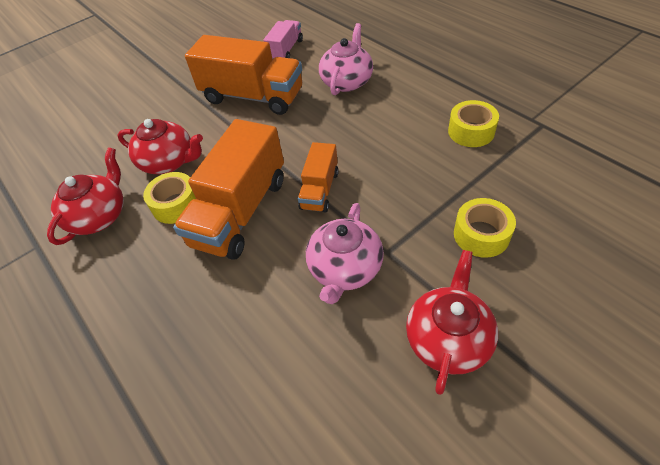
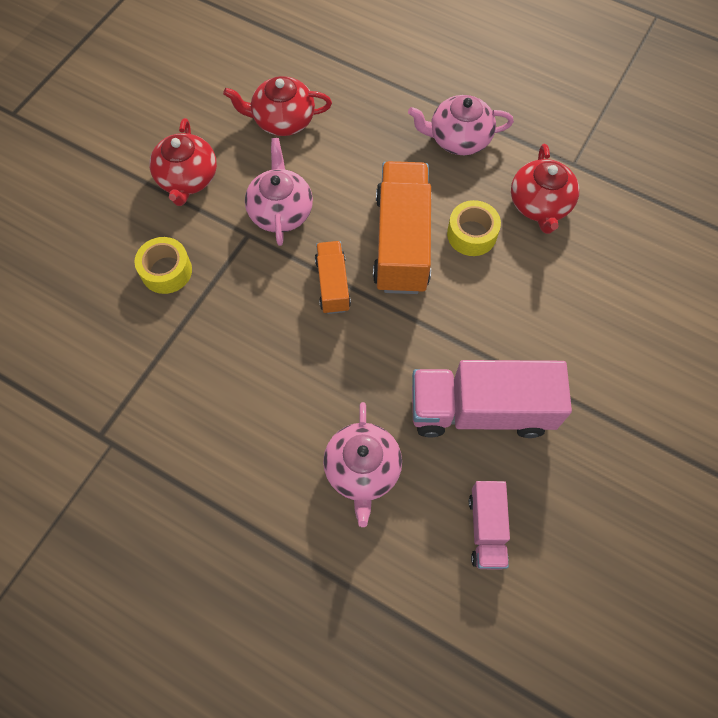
camera: 155 degrees right, 15 degrees up
red teapot [117,119,203,174] -> red teapot moved to [223,76,332,136]
orange truck [185,35,302,115] -> pink truck [412,360,572,438]
yellow tape [448,100,499,147] -> none
none -> pink teapot [408,95,514,155]

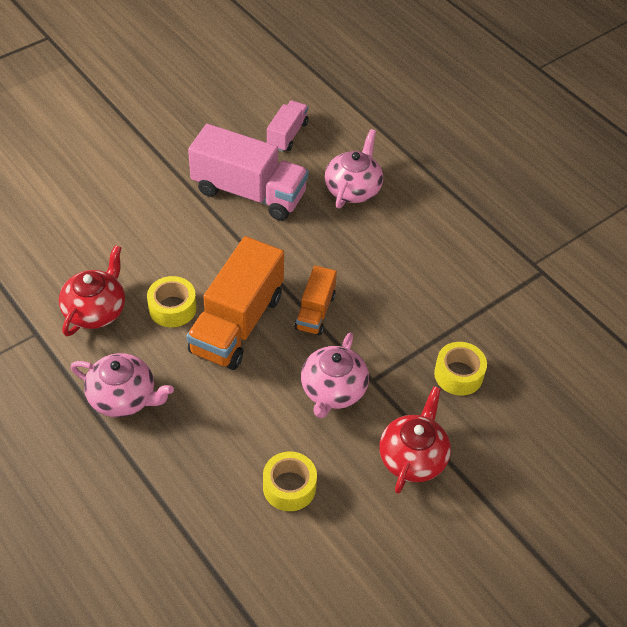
camera: 160 degrees left, 15 degrees down
red teapot [223,76,332,136] -> yellow tape [263,452,317,511]

